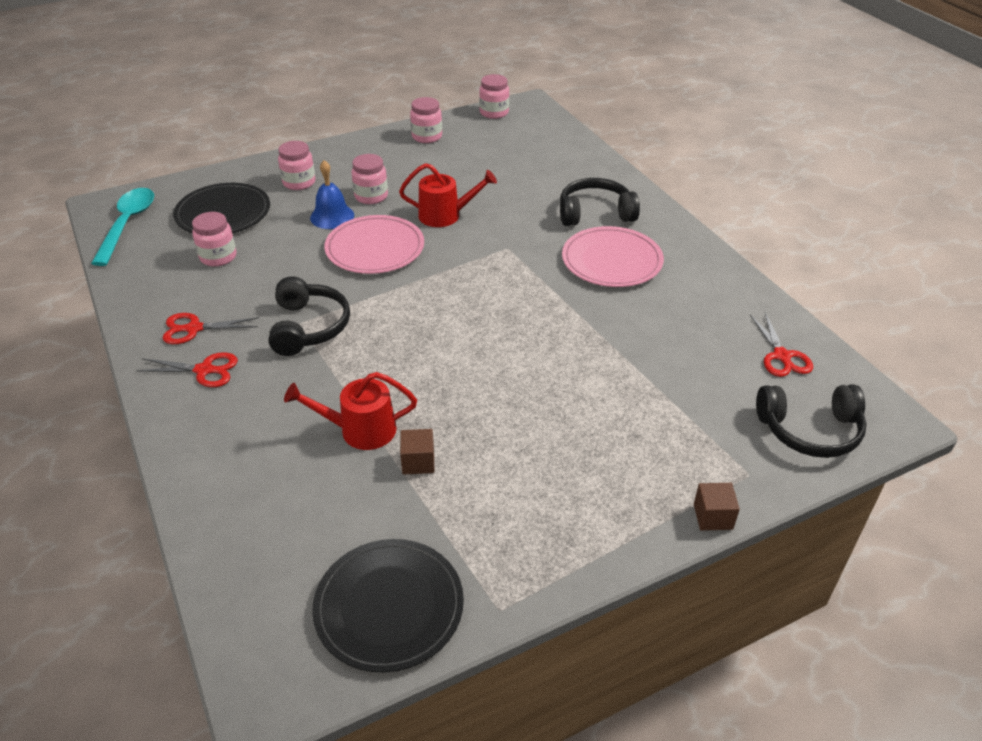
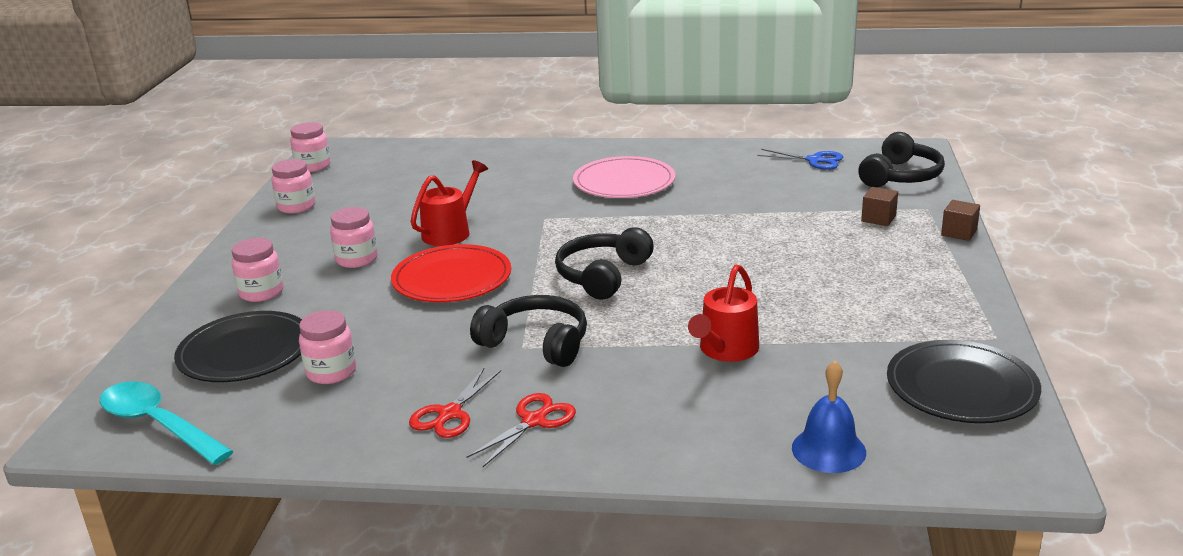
camera: 55 degrees left, 15 degrees down
blue bell [310,160,354,229] -> blue bell moved to [792,361,866,473]
pink plate [324,215,424,274] -> red plate [391,244,511,302]
brown cube [400,429,434,474] -> brown cube moved to [861,187,898,226]
black headphones [560,178,640,226] -> black headphones moved to [555,227,654,300]
red scissors [750,313,813,377] -> blue scissors [757,149,843,170]

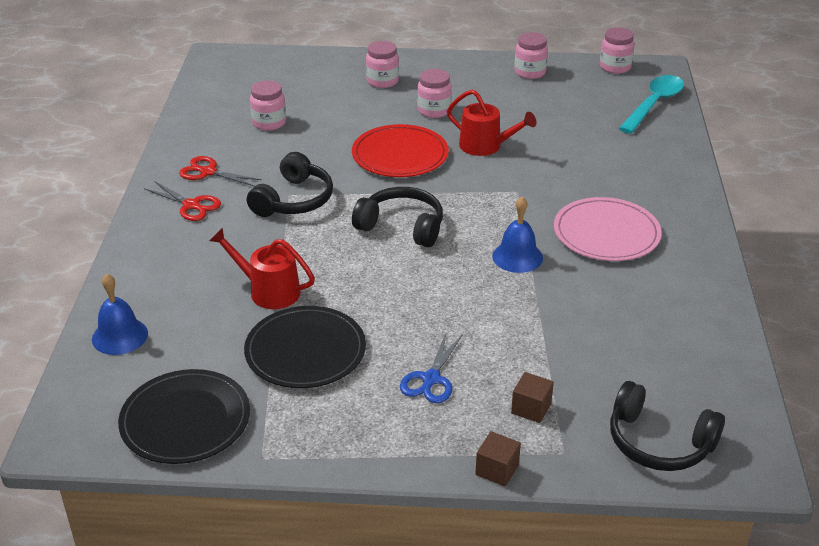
camera: 85 degrees right, 10 degrees up
turquoise spoon [100,381,233,465] -> turquoise spoon moved to [619,75,684,134]
black plate [174,311,302,382] -> black plate moved to [244,306,366,388]
blue scissors [757,149,843,170] -> blue scissors moved to [400,333,462,403]
none -> blue bell [492,197,543,273]

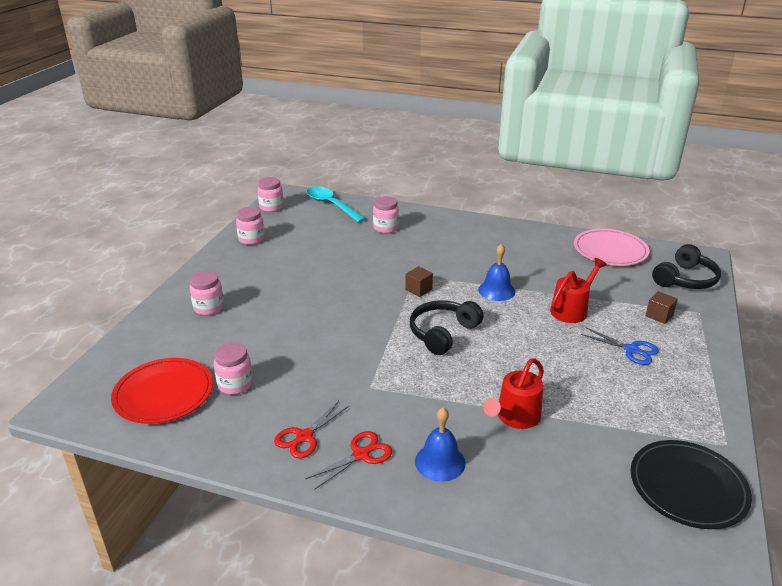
camera: 75 degrees left, 5 degrees down
blue bell [92,274,148,355] -> blue bell moved to [415,407,466,482]
black plate [244,306,366,388] -> none
black headphones [247,152,333,217] -> none
red plate [352,124,449,177] -> red plate moved to [111,358,213,424]
pink jar [417,69,452,118] -> pink jar moved to [373,196,399,233]
red watering can [447,90,537,156] -> red watering can moved to [550,258,607,323]
brown cube [475,431,521,487] -> brown cube moved to [405,266,433,297]
pink plate [554,197,662,261] -> pink plate moved to [574,229,649,266]

